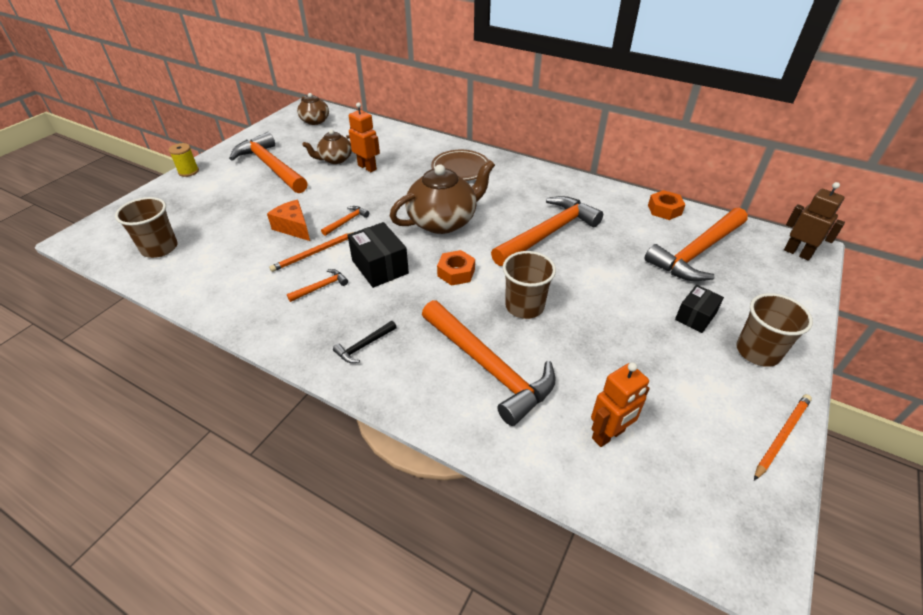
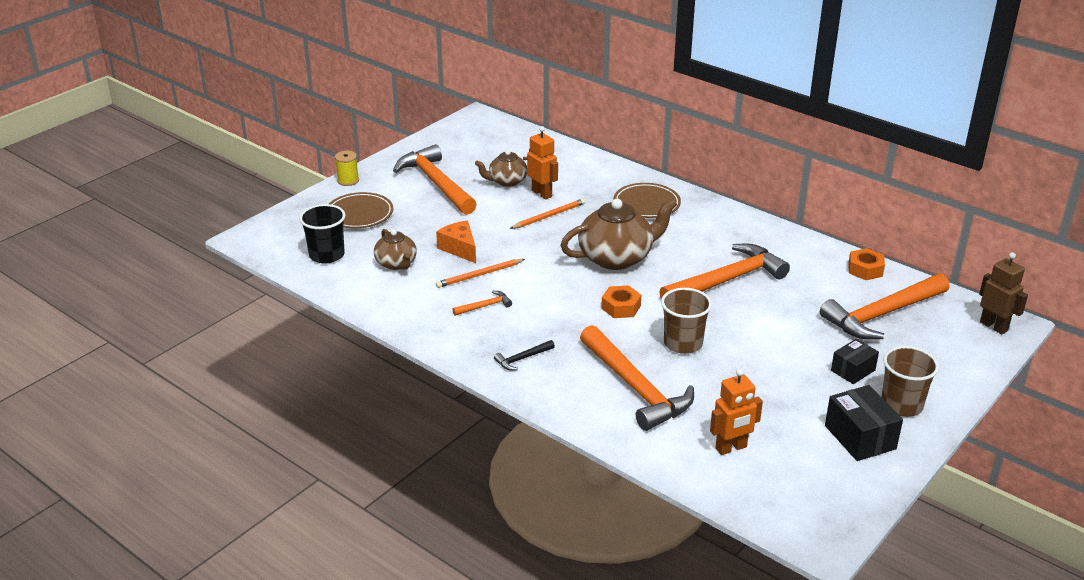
camera: 10 degrees right, 10 degrees down
brown cup [115,197,178,258] -> black cup [299,204,346,264]
brown teapot [297,93,329,125] -> brown teapot moved to [374,229,417,270]
orange hammer [321,206,369,236] -> none
black box [348,222,409,288] -> black box moved to [825,385,903,461]
orange pencil [754,394,812,480] -> orange pencil moved to [510,198,585,229]
none -> brown plate [329,192,393,228]

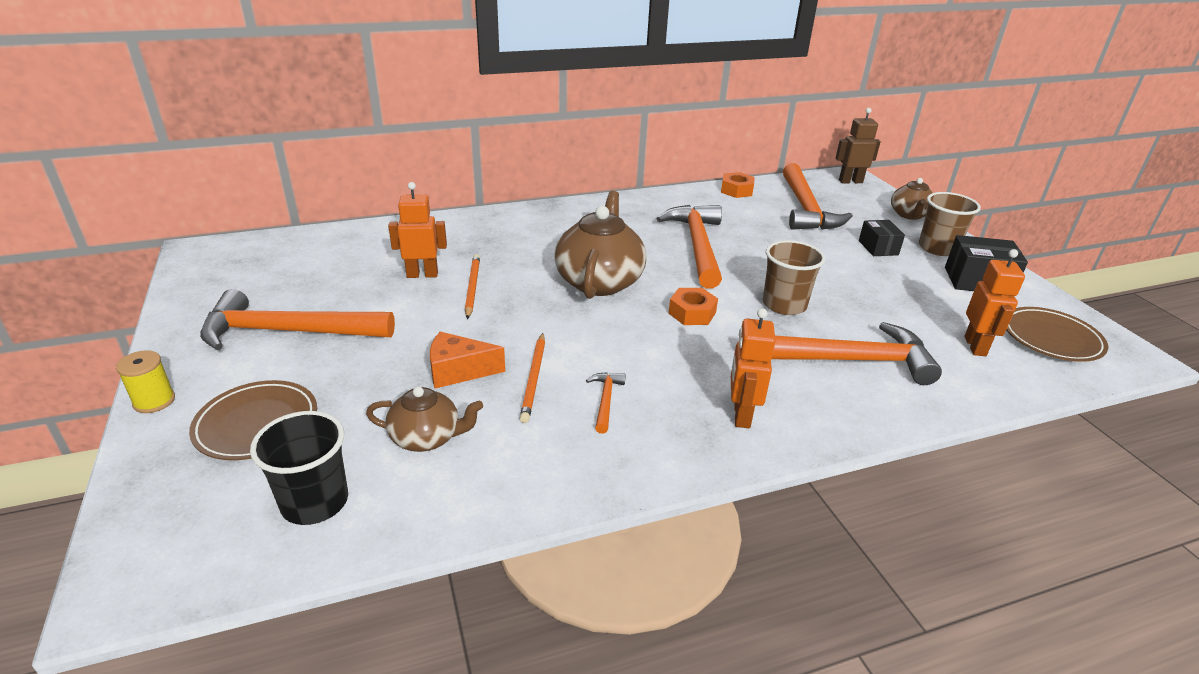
camera: 60 degrees left, 0 degrees up
brown teapot [475,150,527,187] -> brown teapot moved to [891,178,933,220]
black hammer [494,340,555,370] -> orange robot [731,308,775,428]
brown plate [614,183,681,218] -> brown plate moved to [1007,307,1108,362]

